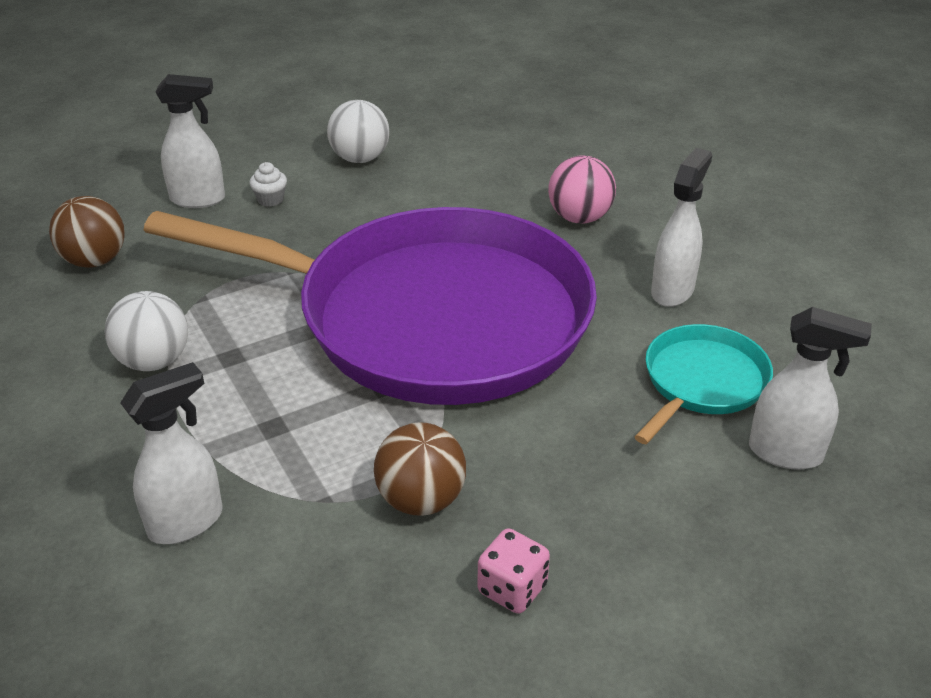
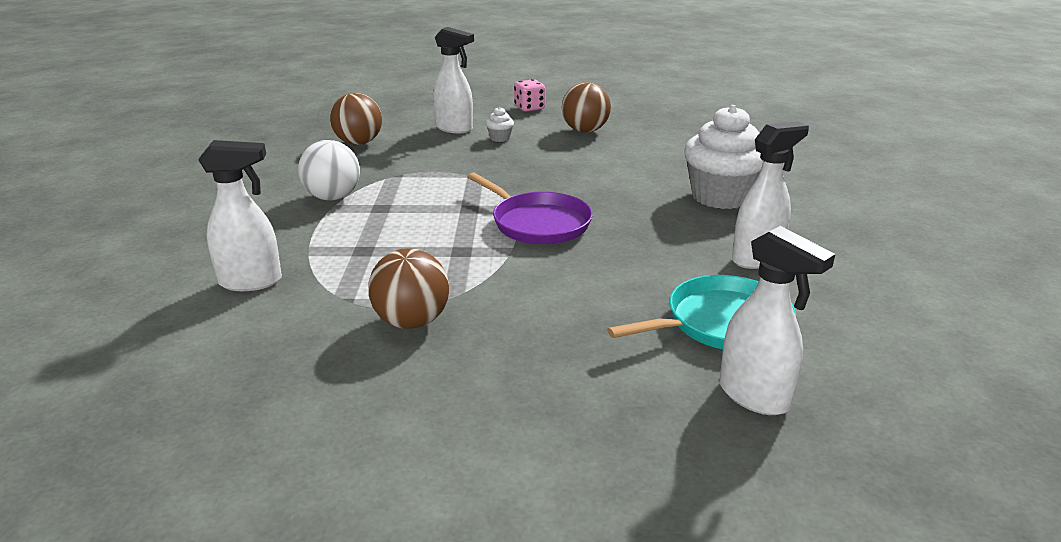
camera: 30 degrees right, 10 degrees down
purple pan [144,207,597,405] -> purple pan [468,173,593,244], size x0.41
white ball [327,100,389,163] -> brown ball [562,82,611,133]
pink dice [478,528,550,614] -> pink dice moved to [514,79,545,111]
pink ball [548,155,616,224] -> white cupcake [684,105,763,209]

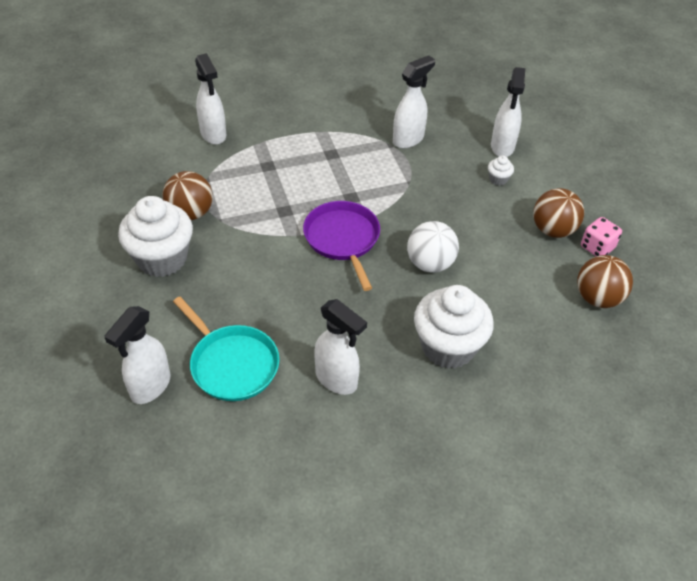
camera: 70 degrees right, 20 degrees up
white ball [298,140,360,200] -> white ball moved to [407,221,459,273]
brown ball [330,93,382,145] -> brown ball moved to [577,255,633,308]
purple pan [468,173,593,244] -> purple pan turned 135 degrees clockwise [303,201,380,291]
pink dice [514,79,545,111] -> pink dice moved to [581,217,622,257]
none -> white cupcake [118,196,193,277]
none -> white spray bottle [393,55,435,149]

